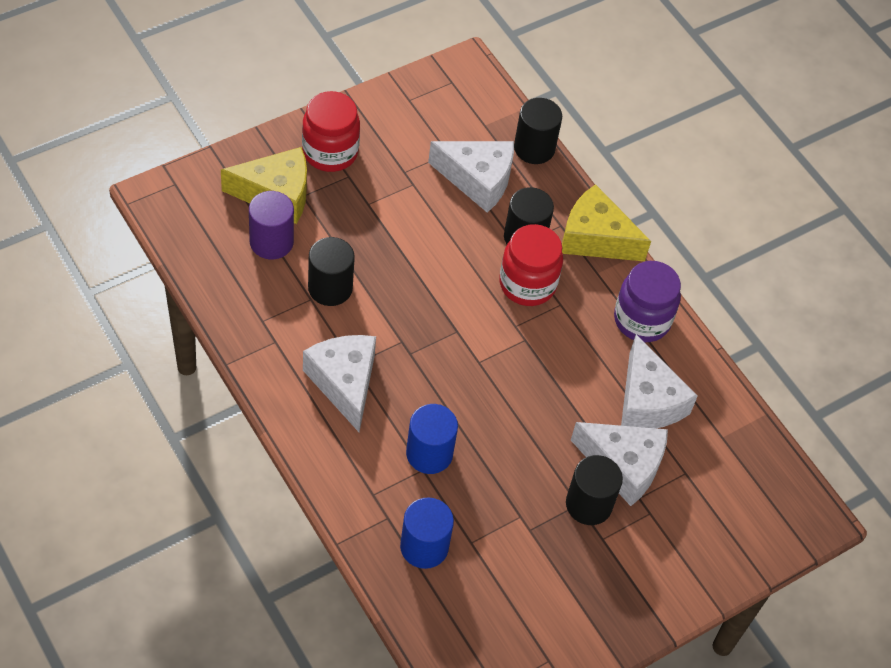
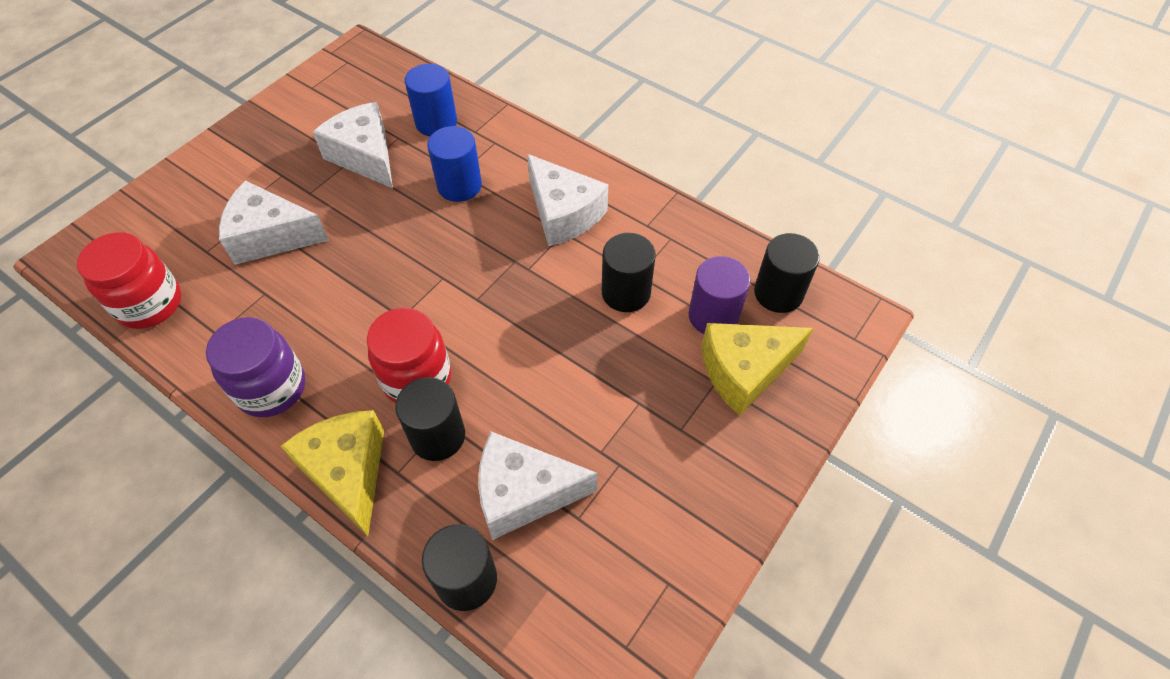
camera: 165 degrees right, 0 degrees up
red jar [302,91,360,172] -> red jar moved to [77,232,181,329]
yellow cheese [562,184,651,261] -> yellow cheese turned 120 degrees counterclockwise [281,410,384,536]
black cylinder [566,455,623,525] -> black cylinder moved to [754,233,820,313]
white cheese [621,334,698,428] -> white cheese moved to [313,102,393,188]

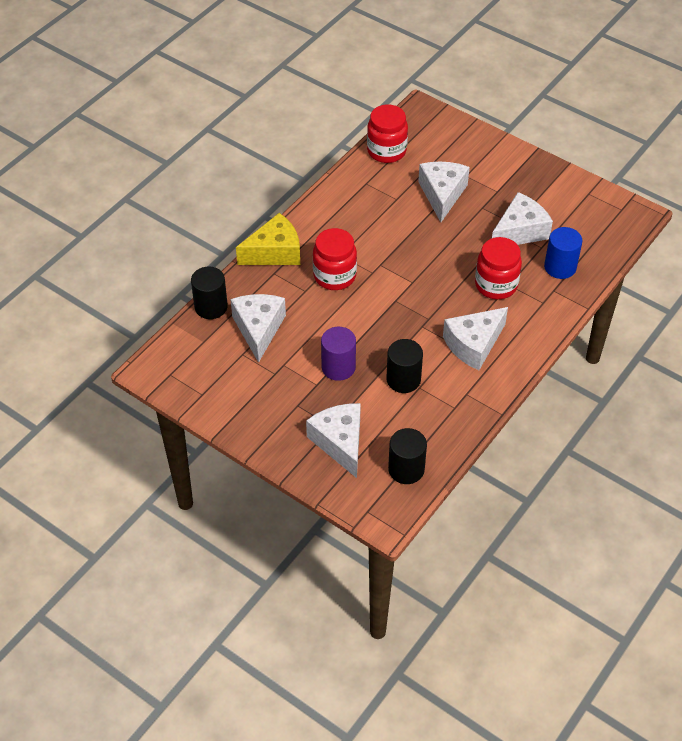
camera: 90 degrees right, 5 degrees down
purple jar [206,317,305,417] -> none
black cylinder [395,377,465,461] -> none
blue cylinder [427,126,482,202] -> red jar [475,237,522,299]
purple cylinder [689,256,750,334] -> purple cylinder moved to [321,327,356,381]
yellow cheese [701,323,813,416] -> white cheese [306,403,361,478]

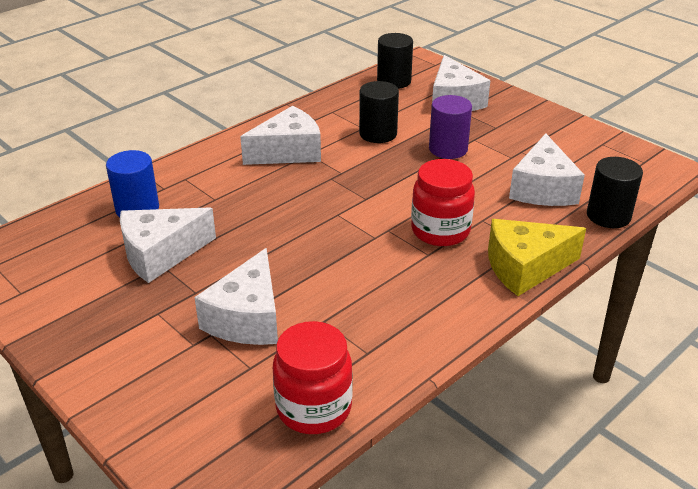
camera: 170 degrees left, 15 degrees down
red jar [475,237,522,299] -> none

